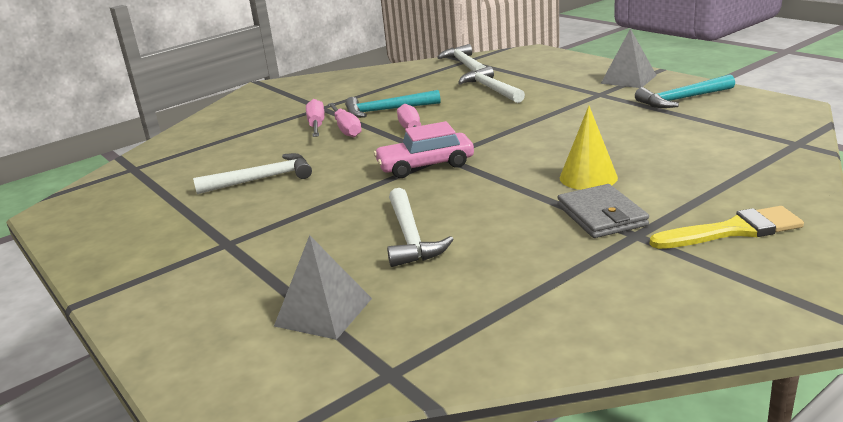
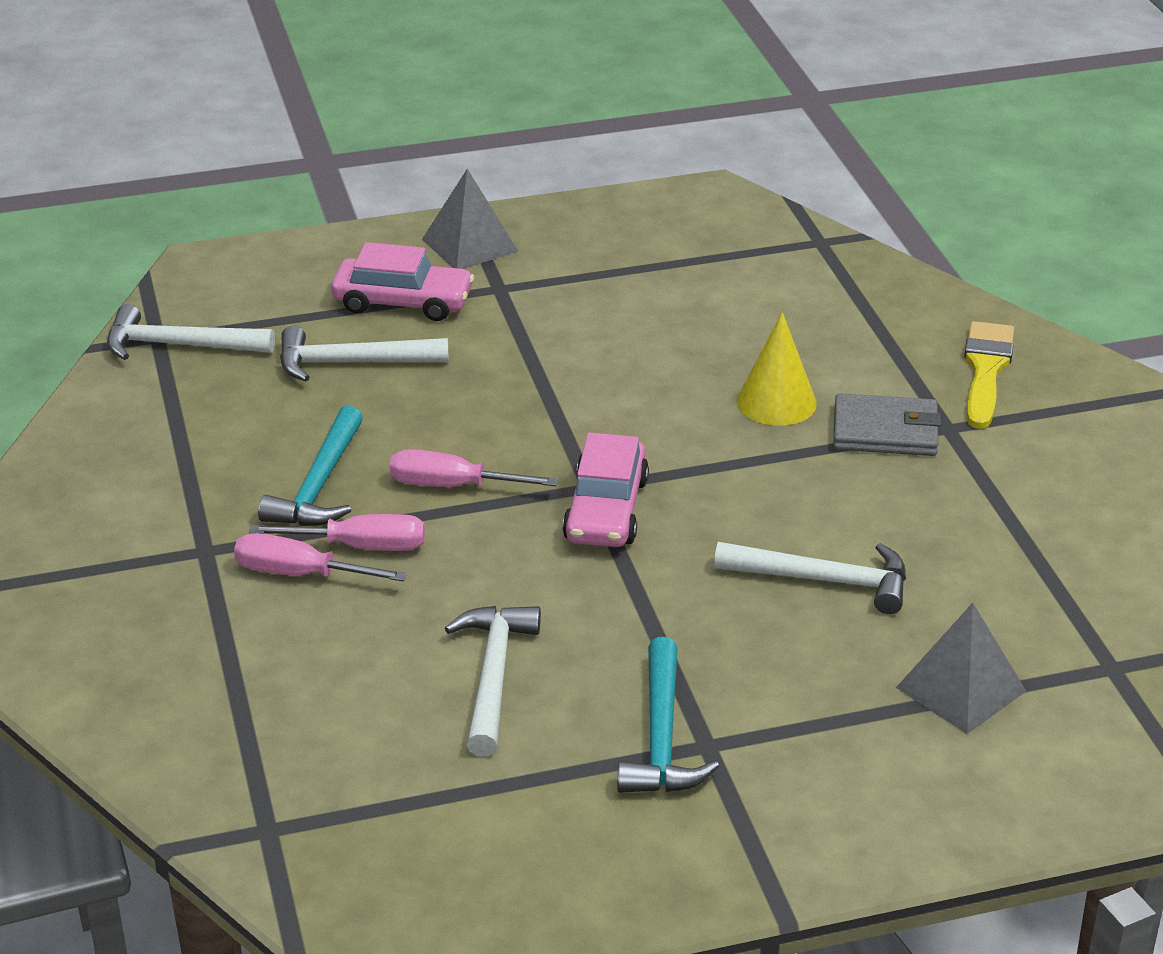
camera: 70 degrees left, 10 degrees up
turquoise hammer [635,74,735,108] -> turquoise hammer moved to [618,637,719,793]
none -> pink car [331,242,474,321]

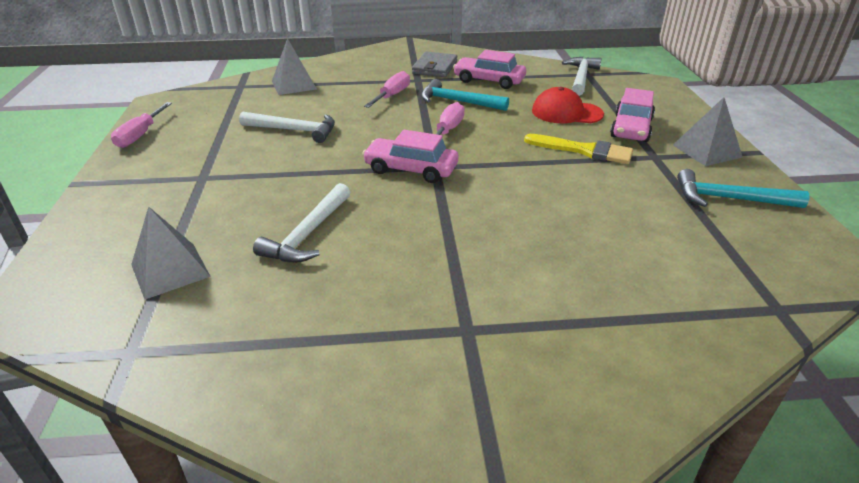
camera: 100 degrees right, 0 degrees up
pink screwdriver [249,514,425,551] -> pink screwdriver moved to [111,102,172,148]
white hammer [280,326,449,381] -> red cap [532,87,604,123]
turquoise hammer [618,637,719,793] -> turquoise hammer moved to [677,169,809,208]
yellow cone [737,312,817,426] -> none
grey wallet [833,393,941,456] -> grey wallet moved to [412,51,457,77]
yellow brush [964,321,1014,429] -> yellow brush moved to [524,134,633,164]
none -> grey pyramid [272,38,317,95]
none -> pink car [453,50,526,89]

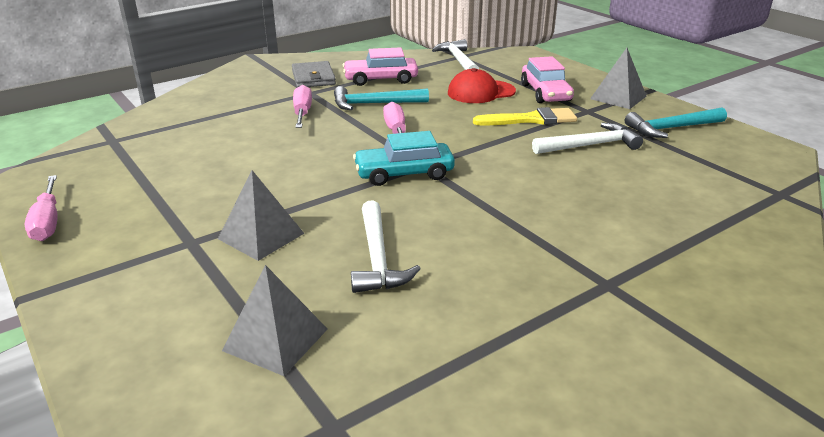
camera: 30 degrees left, 5 degrees down
white hammer [239,111,335,143] -> white hammer moved to [532,123,643,154]
grey pyramid [272,38,317,95] -> grey pyramid moved to [218,170,305,261]
pink car [362,130,458,183] -> turquoise car [353,131,455,186]

